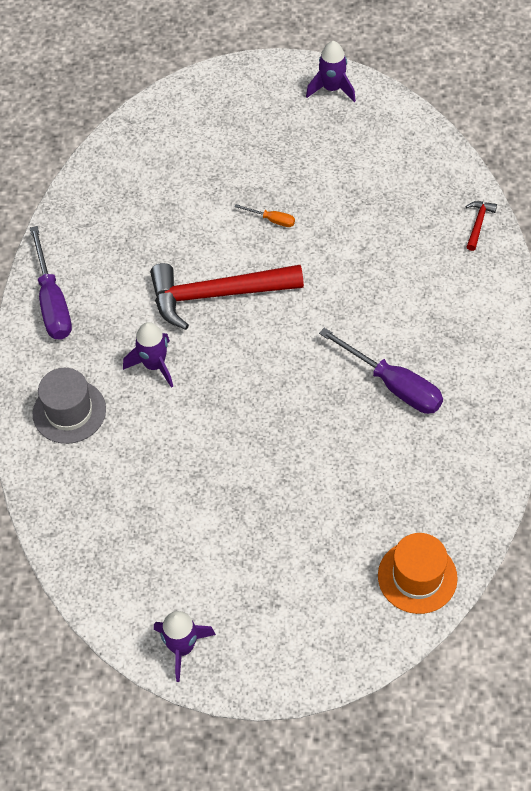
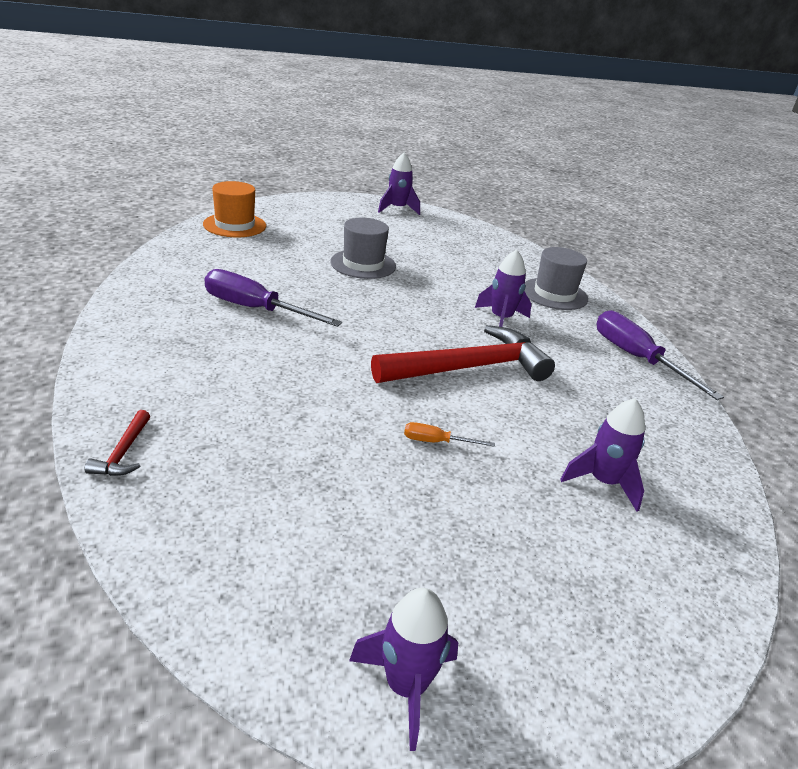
camera: 160 degrees right, 25 degrees down
none -> grey hat [330,218,396,279]
none -> purple rocket [560,398,645,512]

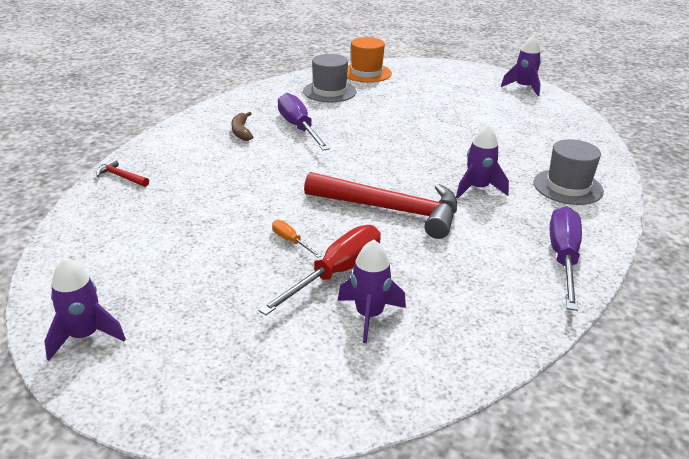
camera: 45 degrees right, 0 degrees up
red hammer [85,410,150,476] -> red hammer turned 75 degrees clockwise [96,159,149,187]
grey hat [330,218,396,279] -> grey hat moved to [303,54,357,102]
none -> brown banana [231,112,253,141]
none -> red screwdriver [258,225,381,315]

